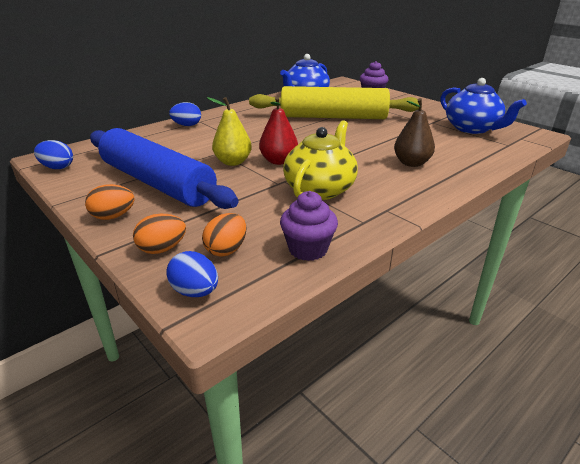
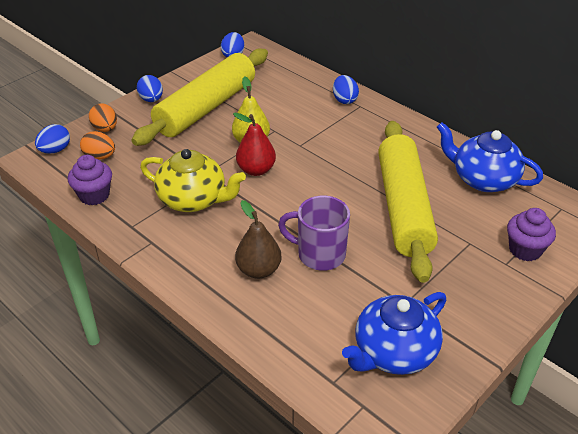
camera: 85 degrees right, 10 degrees up
orange egg [85,184,135,220] -> blue egg [137,75,163,102]
blue rolling pin [90,128,239,209] -> yellow rolling pin [132,48,268,146]
none -> purple mug [278,196,350,271]

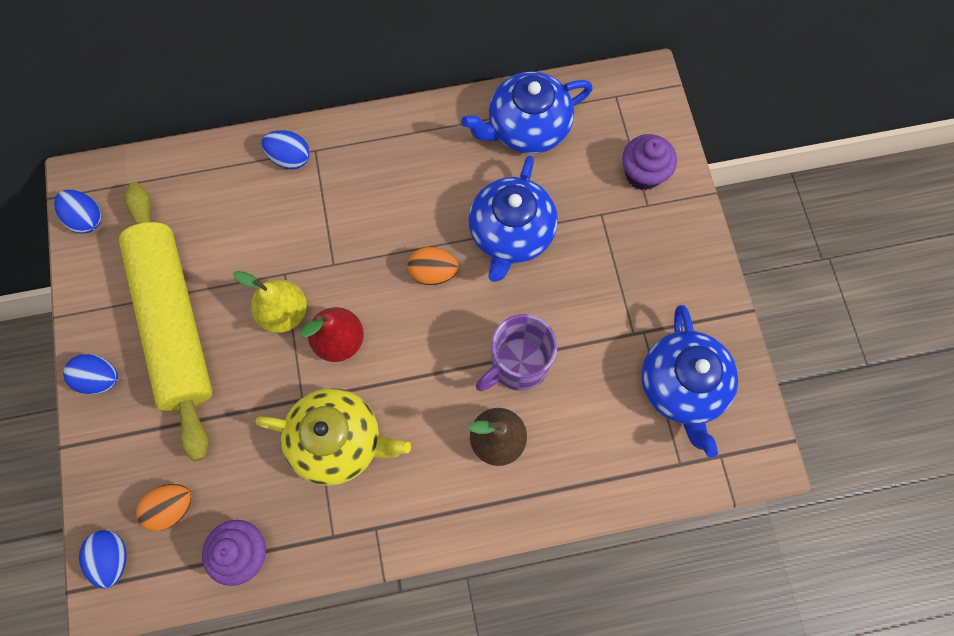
camera: 55 degrees left, 30 degrees up
orange egg [89,103,117,132] -> orange egg moved to [408,247,459,285]
yellow teapot [140,149,246,212] -> yellow teapot turned 45 degrees clockwise [256,388,411,486]
yellow rolling pin [378,121,438,283] -> blue teapot [469,155,558,282]

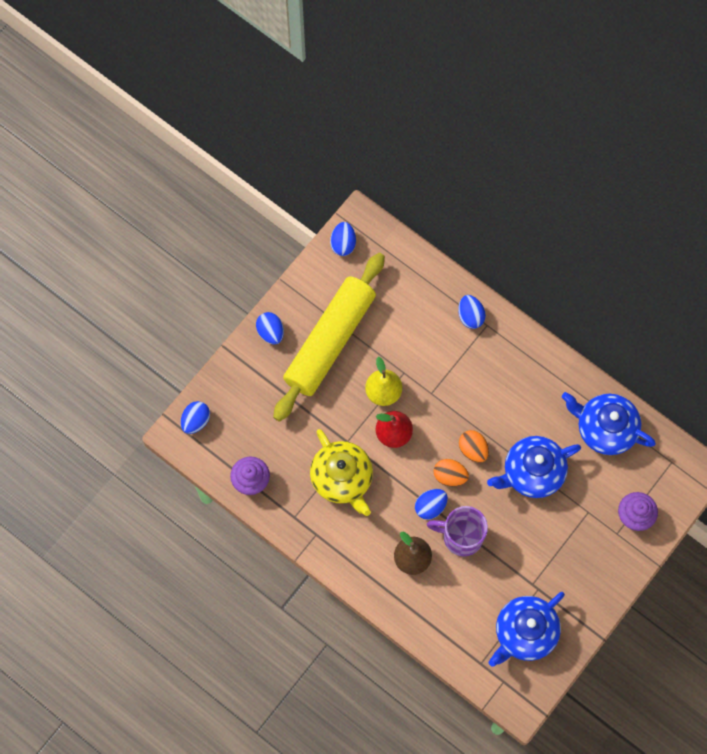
camera: 50 degrees right, 0 degrees up
orange egg [136,484,192,531] -> orange egg moved to [434,459,469,486]
none -> blue egg [415,489,448,520]

